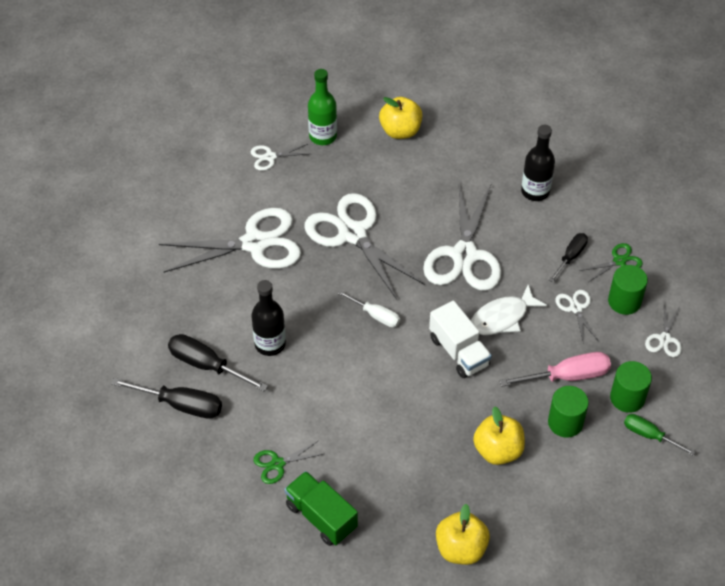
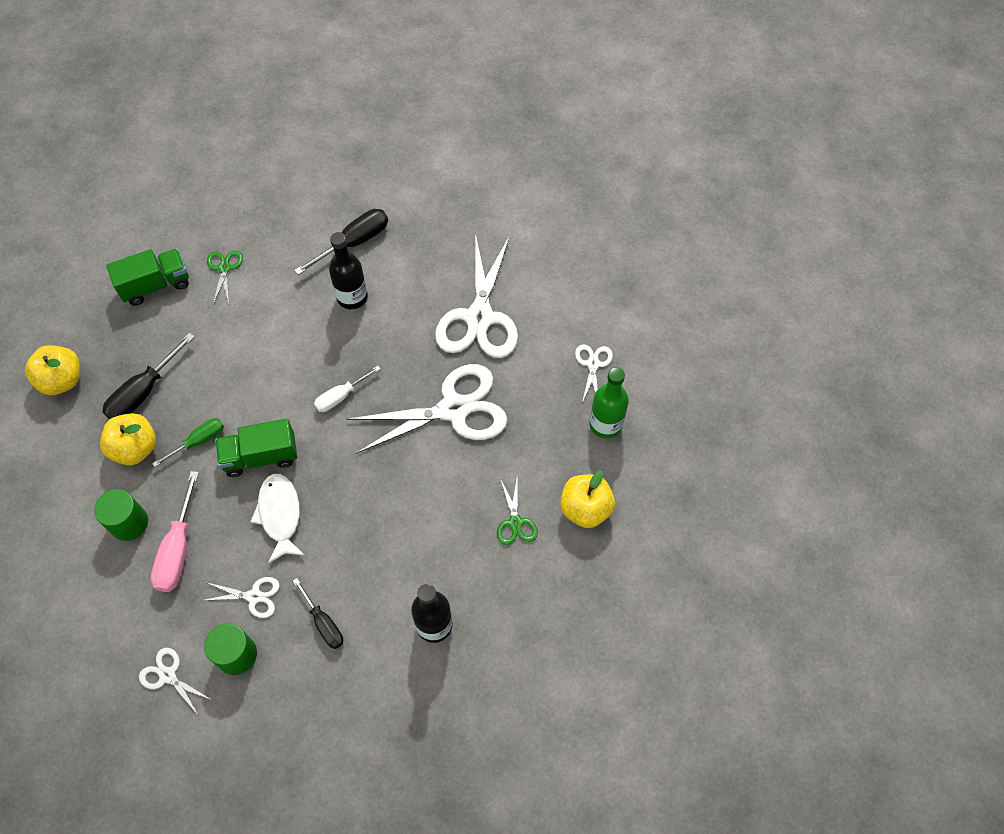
camera: 110 degrees right, 10 degrees up
black screwdriver [111,378,222,419] -> black screwdriver moved to [102,333,195,419]
white scissors [423,183,502,291] -> none
white truck [429,300,492,378] -> green truck [215,419,297,477]
green scissors [580,243,643,281] -> green scissors moved to [497,479,538,545]
green cylinder [610,361,652,413] -> none
green screwdriver [624,414,695,456] -> green screwdriver moved to [152,418,224,467]

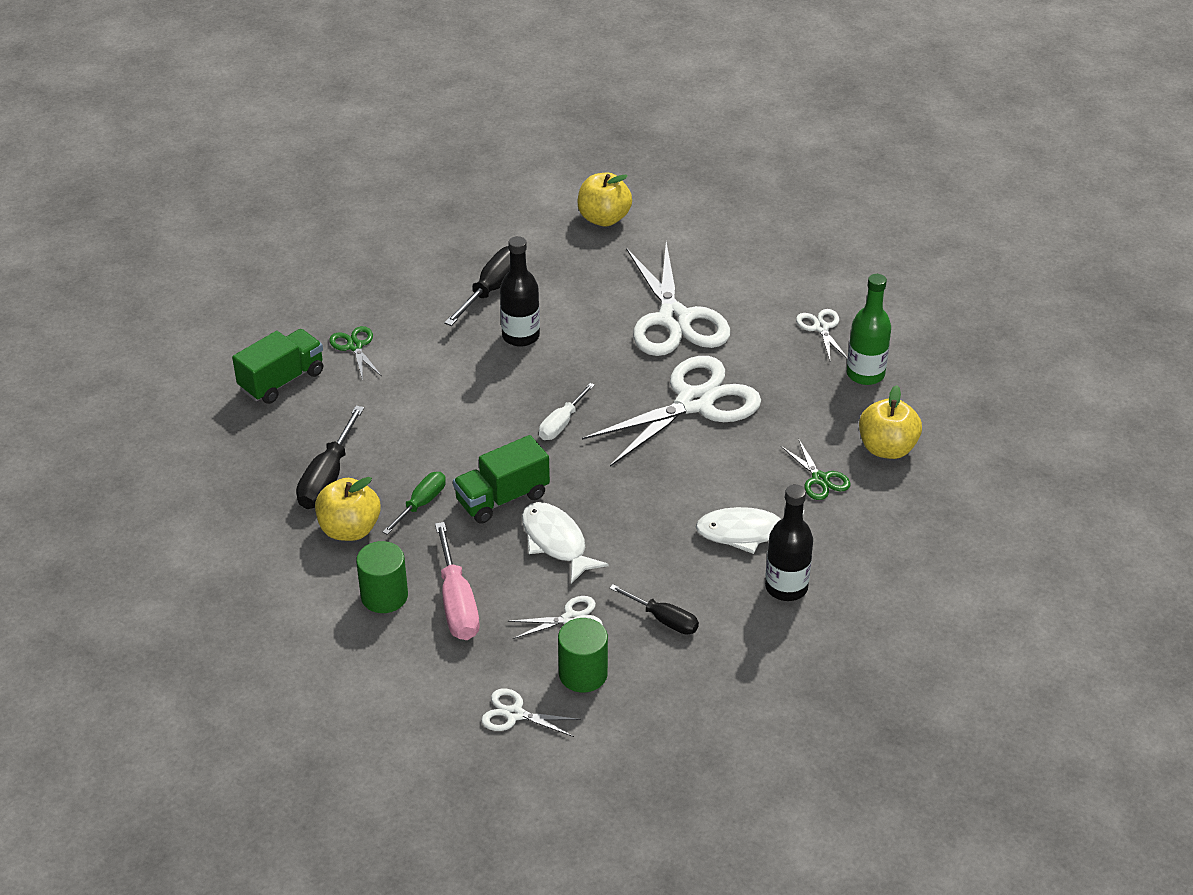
camera: 20 degrees left, 20 degrees down
yellow apple [25,345,80,395] -> yellow apple moved to [578,173,632,226]
none -> white fish [696,507,805,554]

